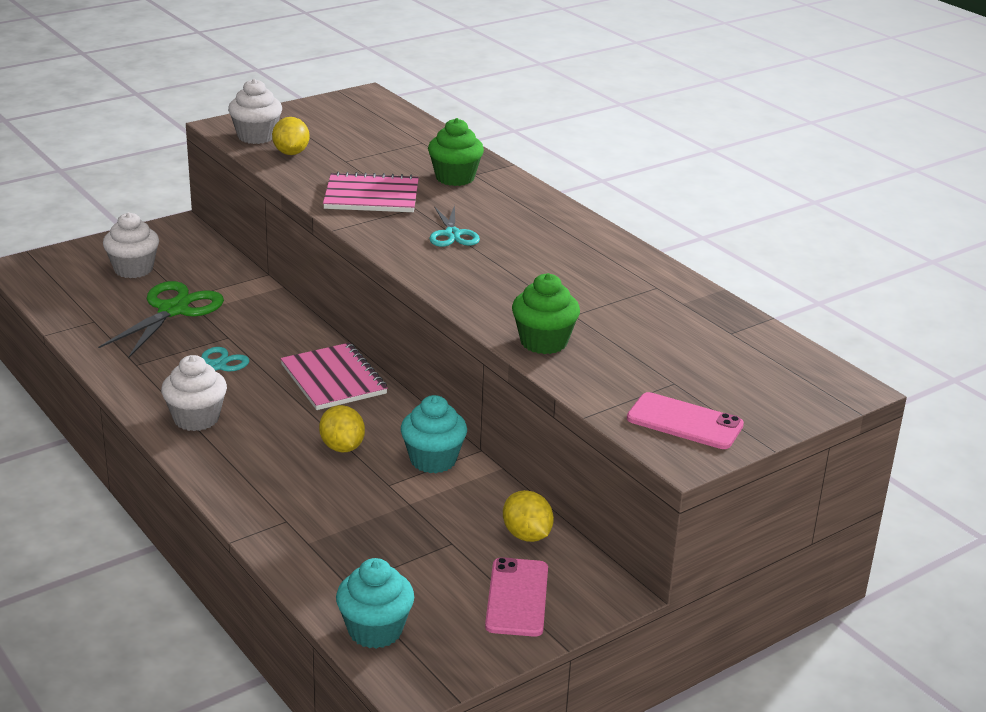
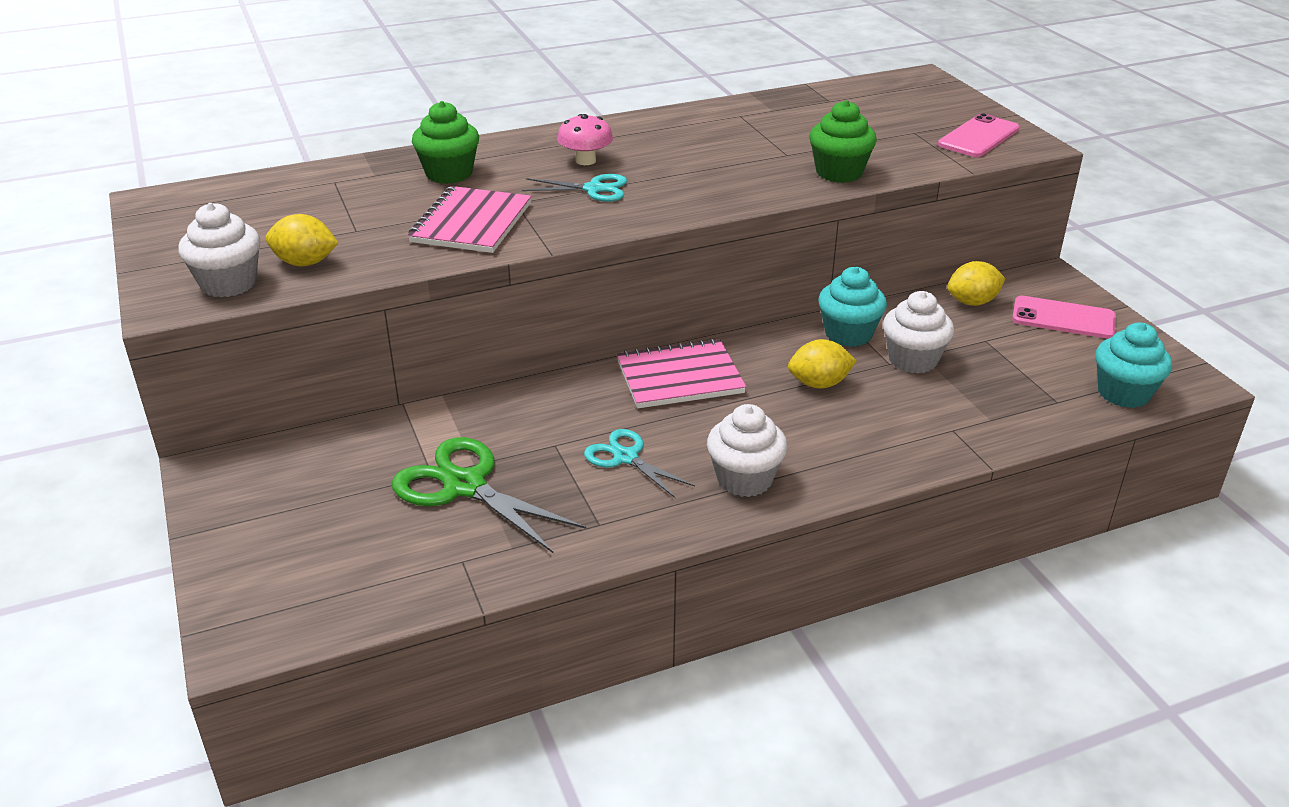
camera: 75 degrees left, 5 degrees up
white cupcake [103,212,159,278] -> white cupcake moved to [883,291,954,374]
none -> pink mushroom [557,114,613,165]

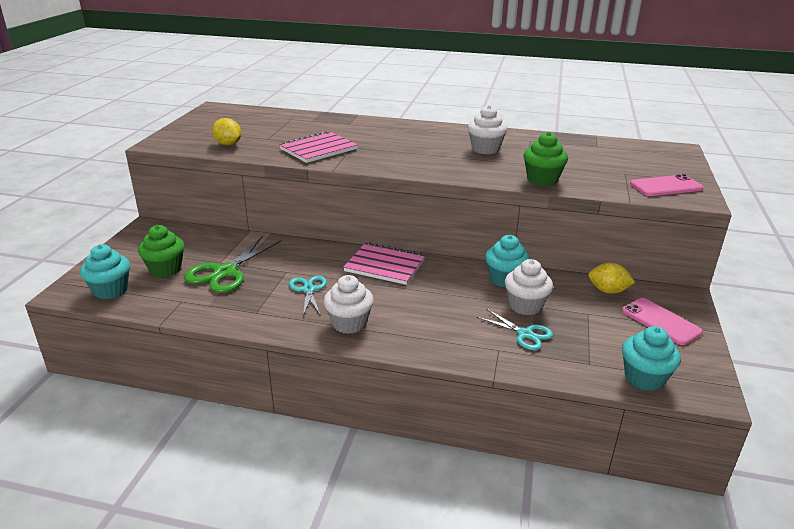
camera: 35 degrees right, 5 degrees down
white cupcake [178,203,260,297] -> white cupcake moved to [468,105,508,154]
green scissors [392,437,586,553] -> green scissors turned 135 degrees counterclockwise [184,236,282,293]
green cupcake [412,101,479,184] -> green cupcake moved to [138,225,184,277]
turquoise scissors [522,174,627,202] -> turquoise scissors moved to [477,309,553,350]
pink mushroom [557,114,613,165] -> none
yellow lemon [788,339,857,388] -> none
none -> turquoise cupcake [80,244,130,299]

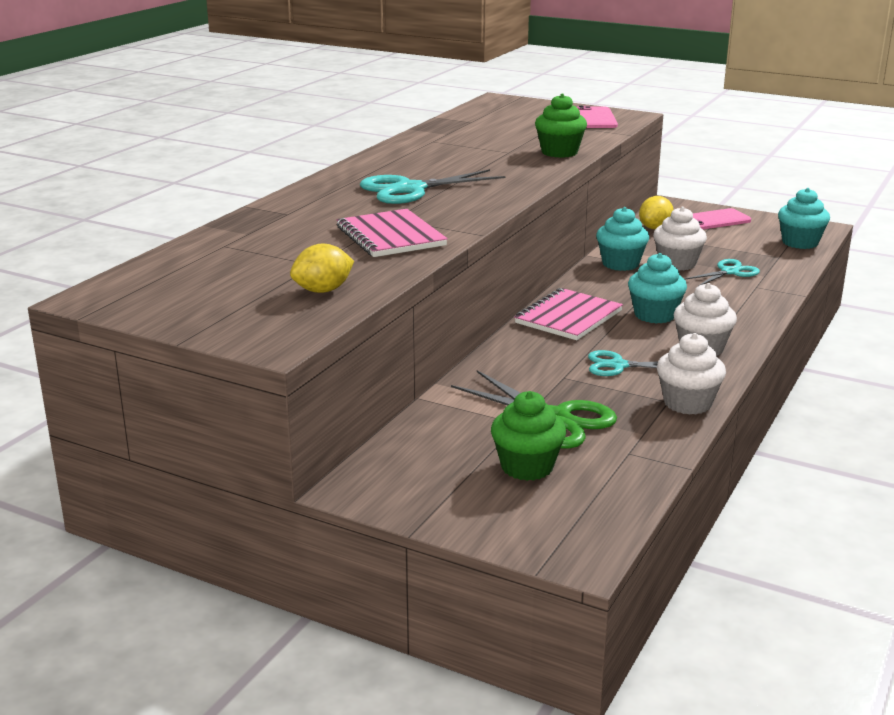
camera: 75 degrees left, 5 degrees down
turquoise cupcake [80,244,130,299] -> turquoise cupcake moved to [628,253,687,324]
white cupcake [468,105,508,154] -> white cupcake moved to [657,333,726,415]
none -> turquoise scissors [360,169,505,204]

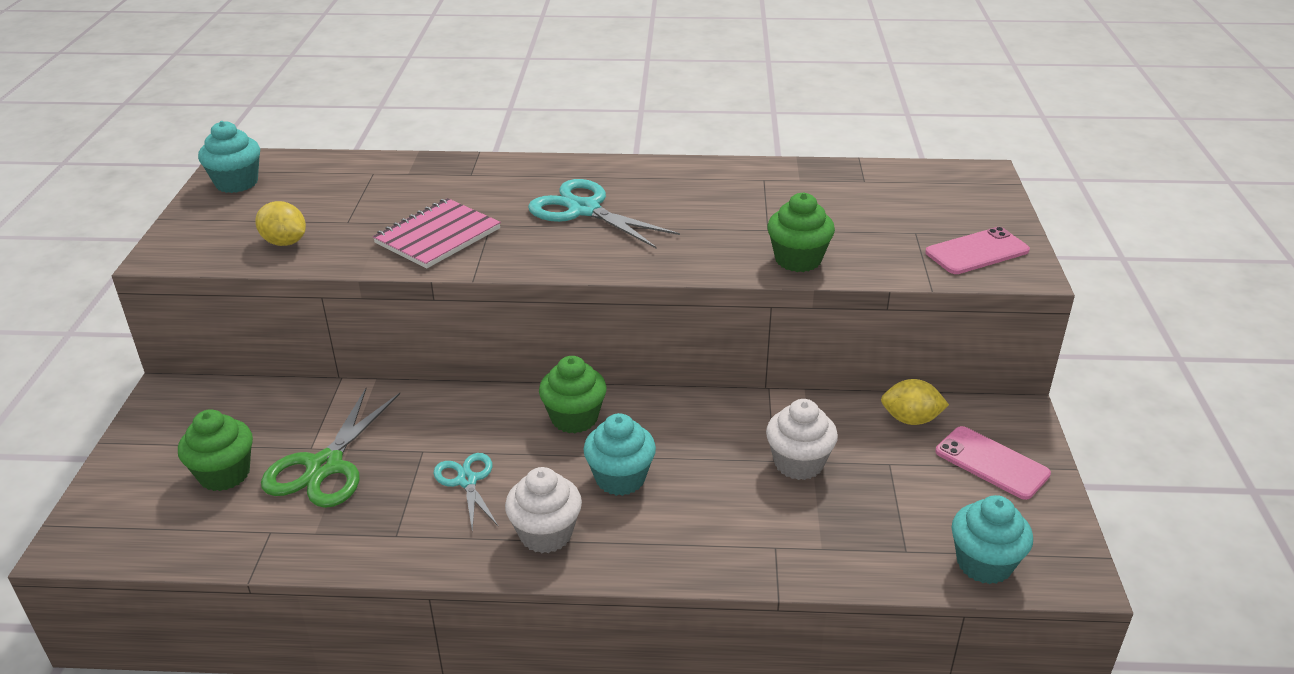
camera: 65 degrees right, 10 degrees up
pink notebook [514,288,623,340] -> green cupcake [539,356,607,433]
turquoise cupcake [596,207,649,271] -> turquoise cupcake moved to [198,121,260,193]
white cupcake [657,333,726,415] -> none
turquoise scissors [685,259,760,285] -> none

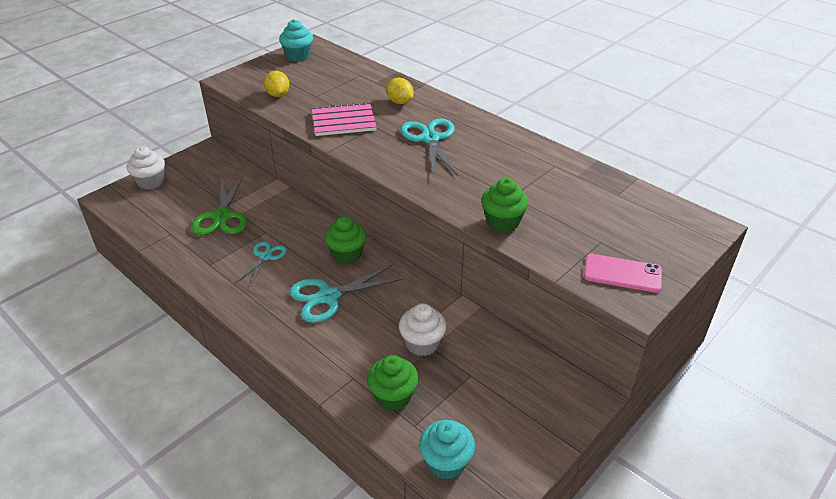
camera: 40 degrees right, 5 degrees up
green cupcake [178,409,253,491] -> green cupcake moved to [367,355,419,411]
green scissors [261,388,400,508] -> green scissors turned 60 degrees counterclockwise [191,176,247,235]
white cupcake [505,467,582,553] -> white cupcake moved to [127,146,165,190]
turquoise cupcake [583,413,656,496] -> turquoise scissors [290,265,403,323]
yellow lemon [881,379,949,425] -> yellow lemon moved to [386,78,414,104]
pink phone [935,426,1051,500] -> none

